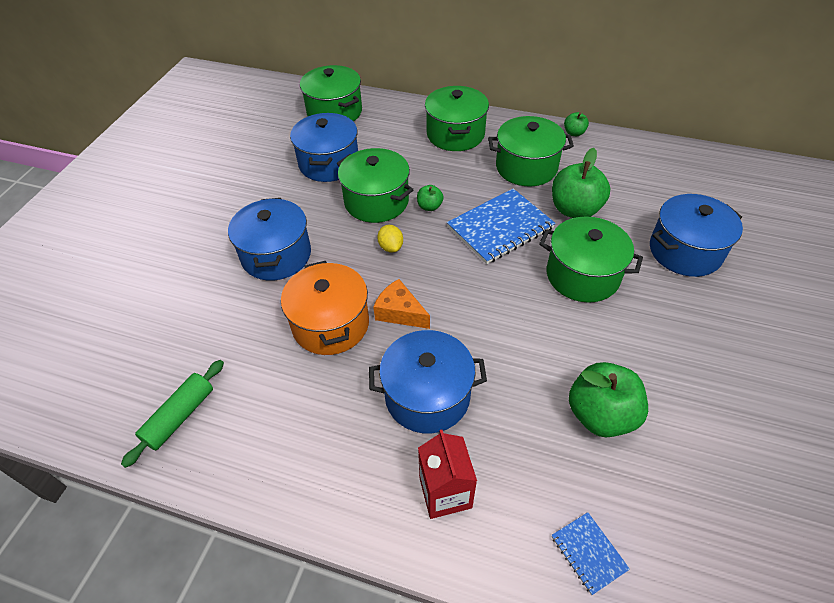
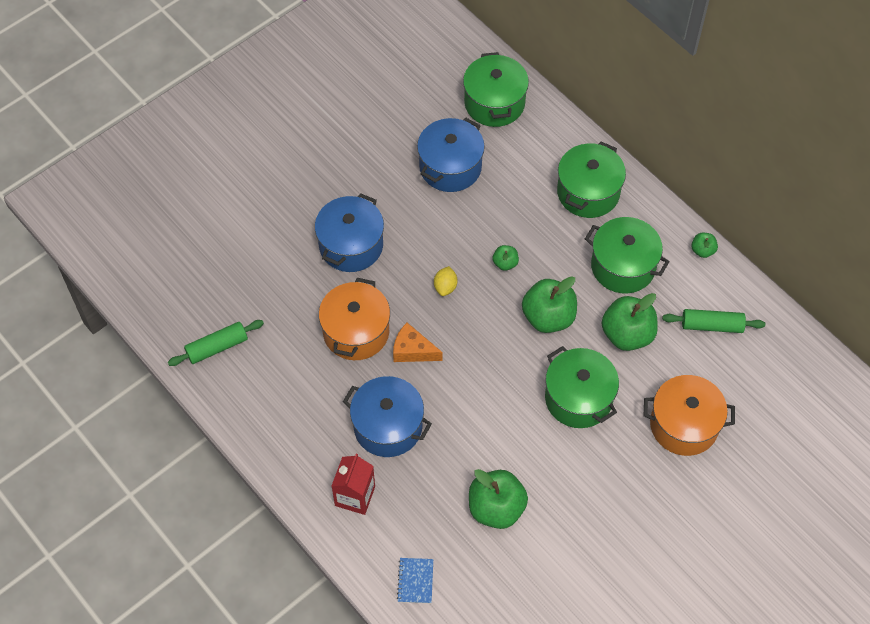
camera: 30 degrees right, 10 degrees up
green pot [337,148,414,223] -> none
orange cheese [373,279,430,329] -> orange cheese turned 45 degrees counterclockwise [393,323,443,362]
blue notebook [447,189,556,264] -> green apple [522,276,577,333]
blue pot [650,194,743,277] -> orange pot [644,375,735,456]
none -> green rolling pin [662,309,765,333]

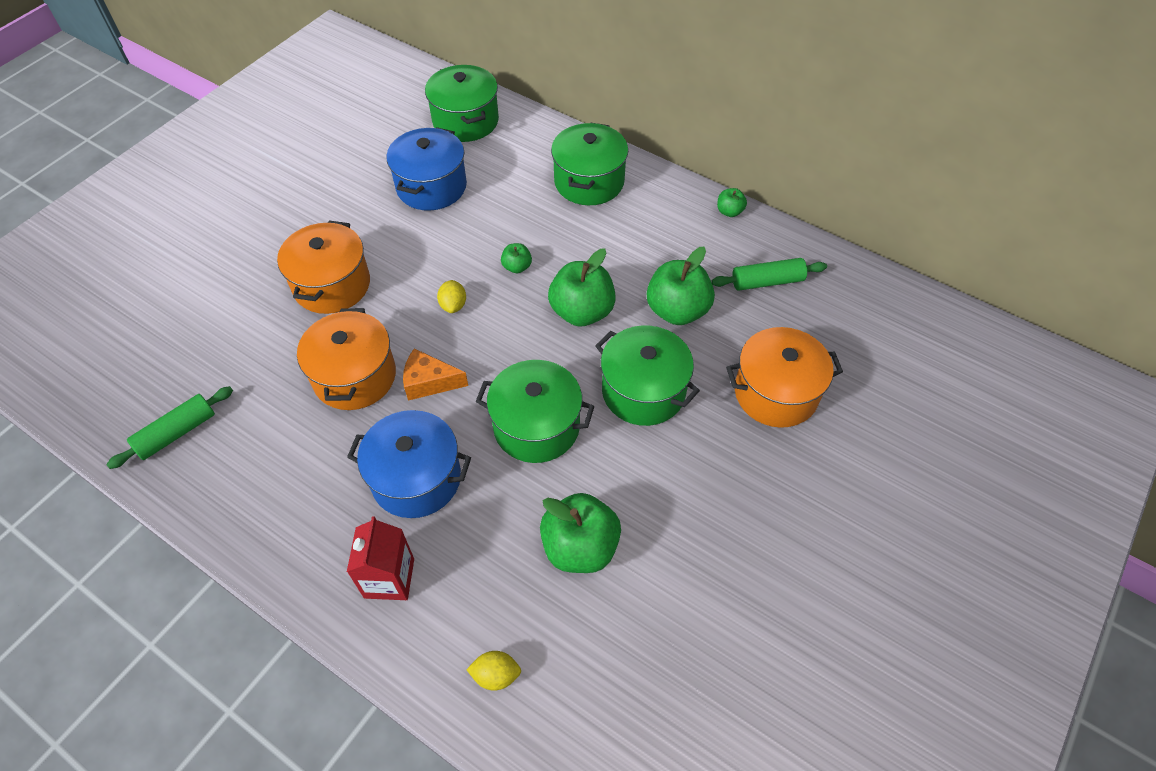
camera: 15 degrees left, 5 degrees down
blue pot [315,193,384,272] -> orange pot [277,221,370,314]
blue notebook [397,558,433,603] -> yellow lemon [466,651,521,691]
green pot [585,217,670,293] -> green pot moved to [475,360,595,463]

